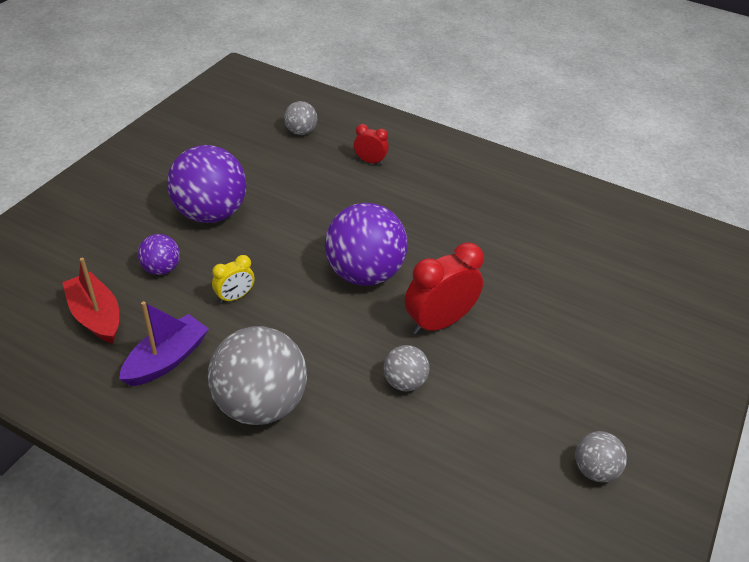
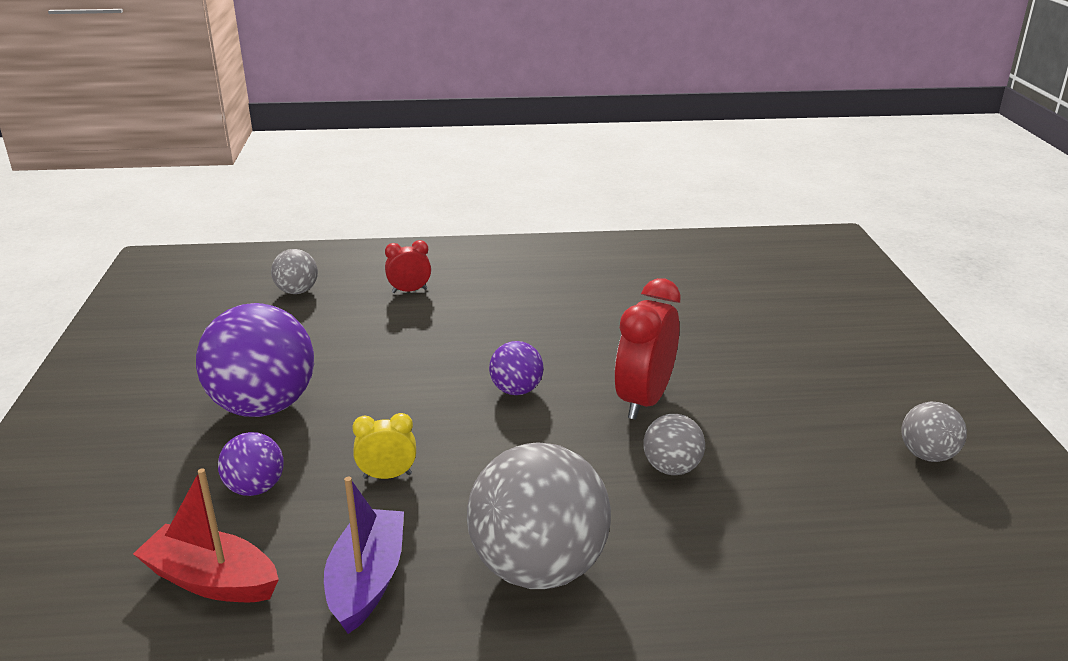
camera: 30 degrees left, 15 degrees down
yellow clock [212,255,255,303] -> yellow clock turned 120 degrees counterclockwise [352,413,416,479]
purple ball [325,203,408,286] -> purple ball [489,341,544,395], size x0.50

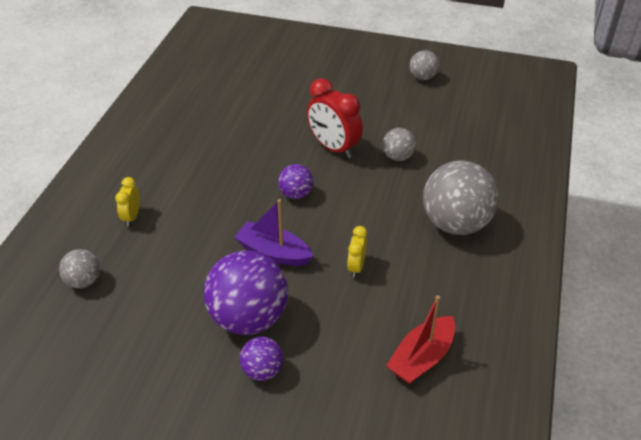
camera: 70 degrees left, 15 degrees up
purple ball [218,432,284,496] -> purple ball moved to [240,336,284,381]
purple boat [324,477,404,634] -> purple boat moved to [234,199,313,266]
red clock [385,240,431,293] -> yellow clock [115,177,140,226]

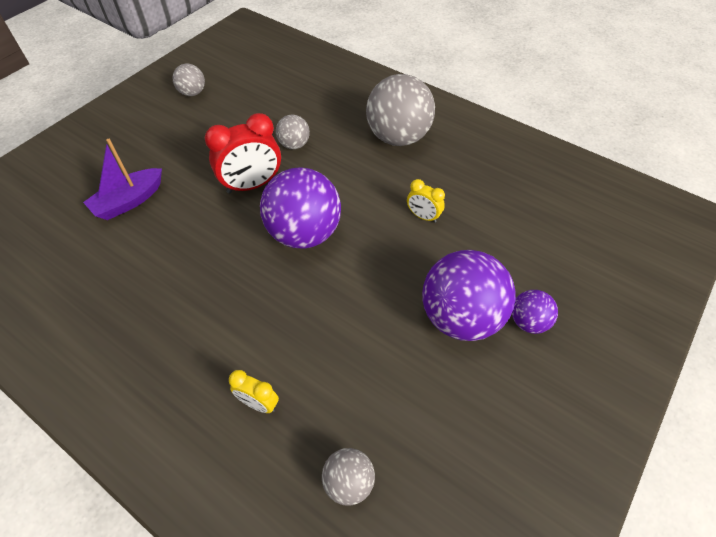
camera: 70 degrees left, 10 degrees up
purple boat [234,199,313,266] -> purple boat moved to [83,139,162,220]
purple ball [278,164,313,199] -> purple ball [260,167,341,249], size x2.01
red boat [386,295,455,384] -> none

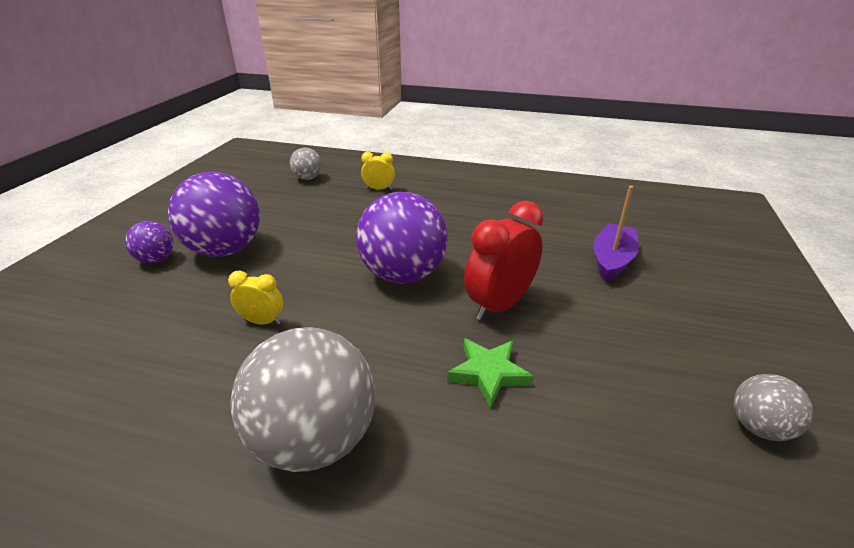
camera: 160 degrees right, 20 degrees down
grey ball [276,115,310,149] -> green star [447,338,534,408]

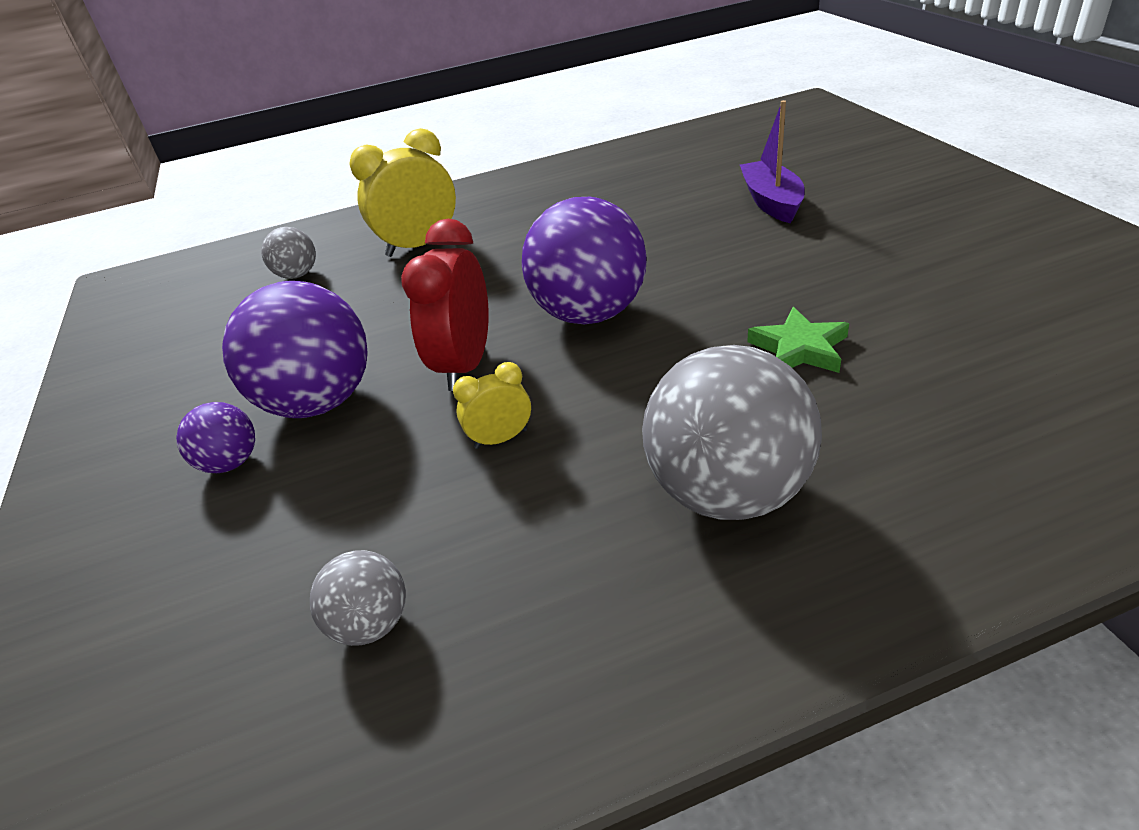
camera: 30 degrees left, 5 degrees up
yellow clock [361,152,395,190] -> yellow clock [349,128,456,257], size x1.87
red clock [464,201,544,320] -> red clock moved to [401,219,489,391]
grey ball [734,374,813,441] -> grey ball moved to [310,550,406,646]

